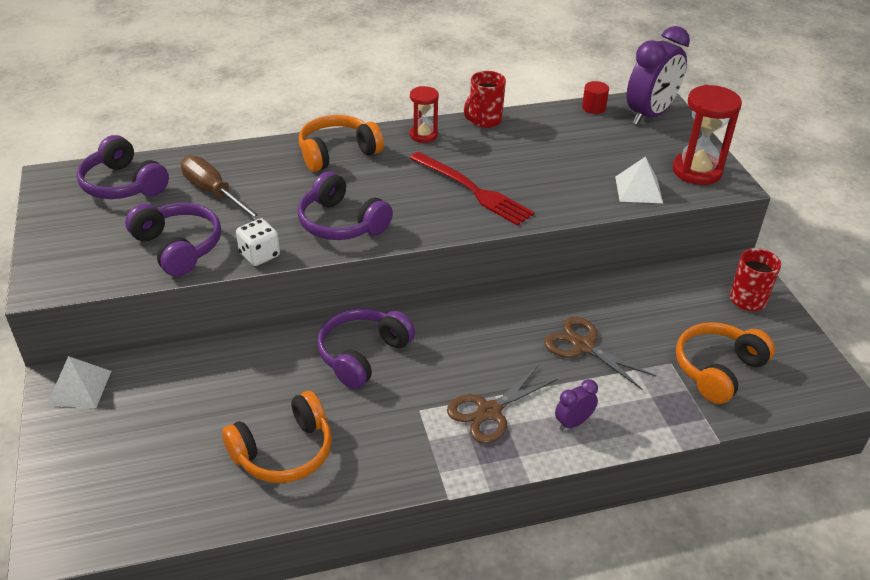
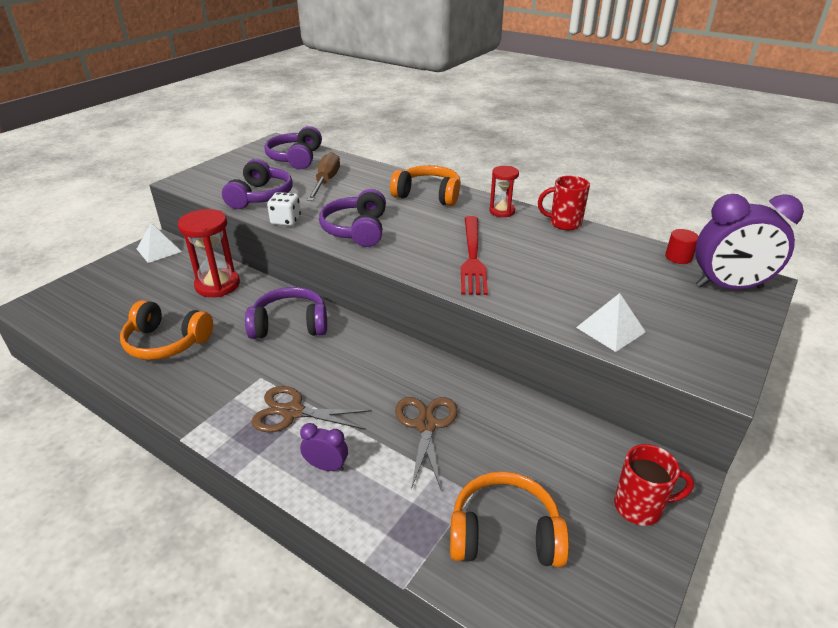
camera: 50 degrees right, 5 degrees down
red hourglass [673,85,742,185] -> red hourglass moved to [178,209,240,297]

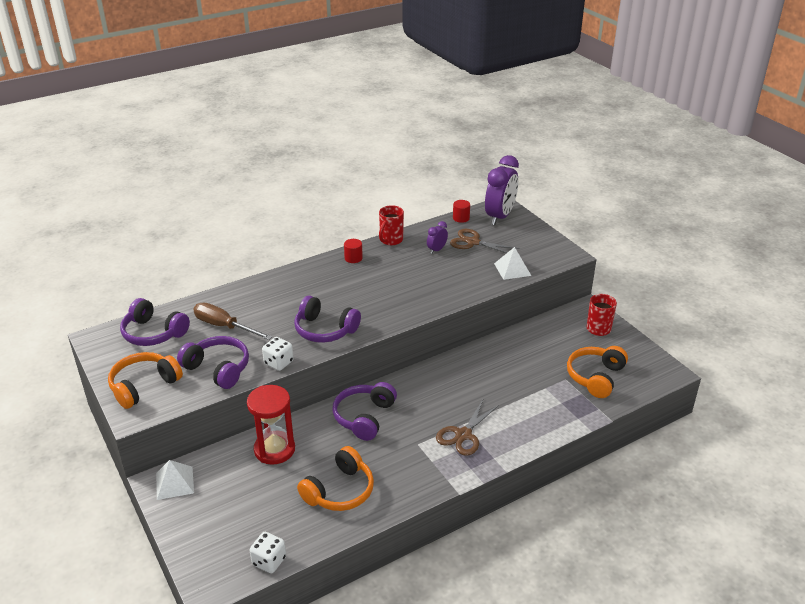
camera: 65 degrees left, 0 degrees up
purple clock [300,423,348,471] -> purple clock moved to [427,221,448,254]
orange headphones [390,165,461,206] -> orange headphones moved to [108,352,183,409]
brown scissors [395,397,458,489] -> brown scissors moved to [450,229,519,253]
red fork [461,216,488,295] -> none
red hourglass [489,166,519,217] -> red cylinder [344,239,363,263]
none -> white dice [249,532,286,573]

